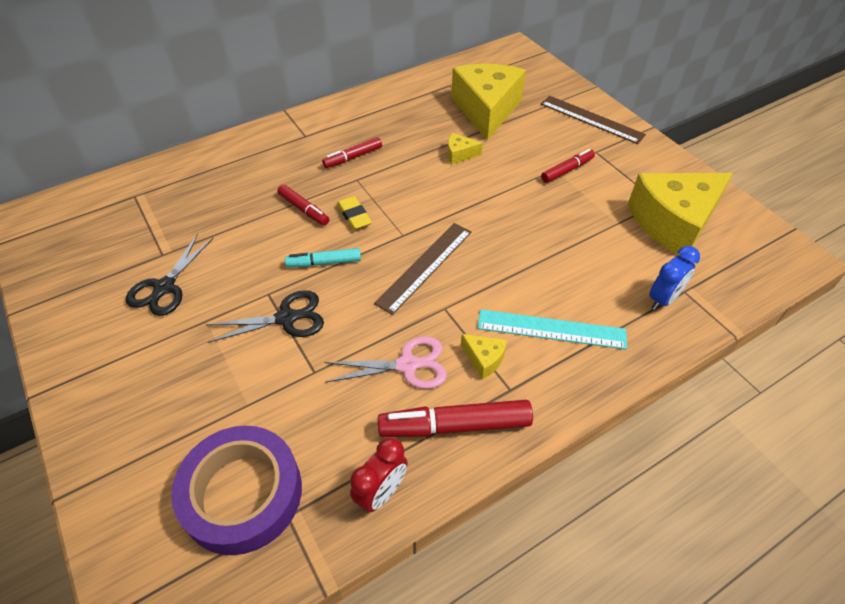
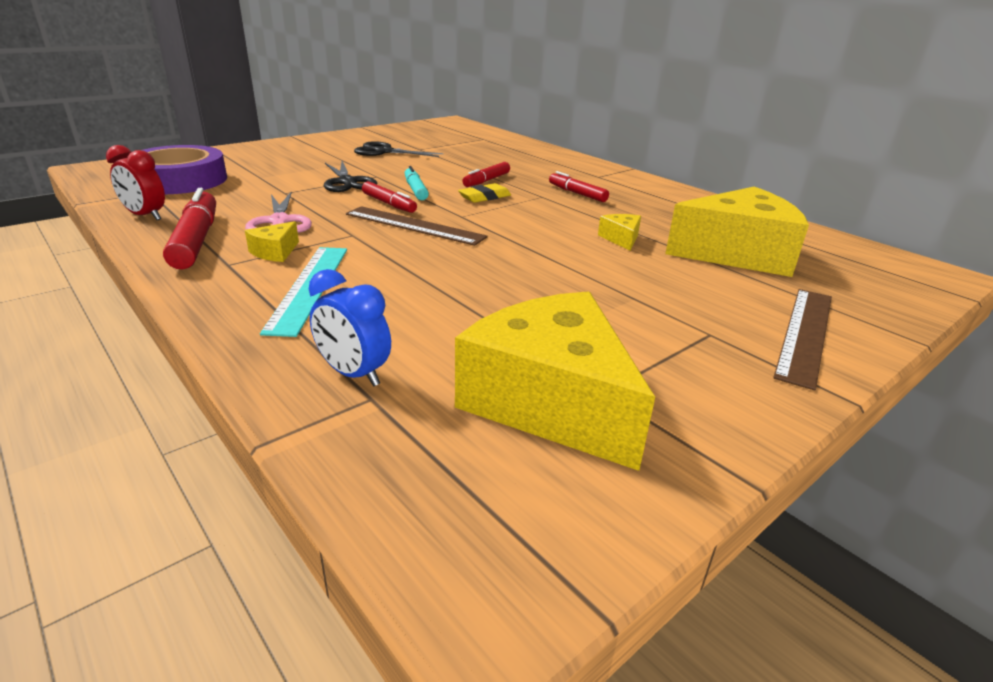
camera: 80 degrees right, 20 degrees down
red marker [541,149,595,183] -> red marker moved to [362,181,417,213]

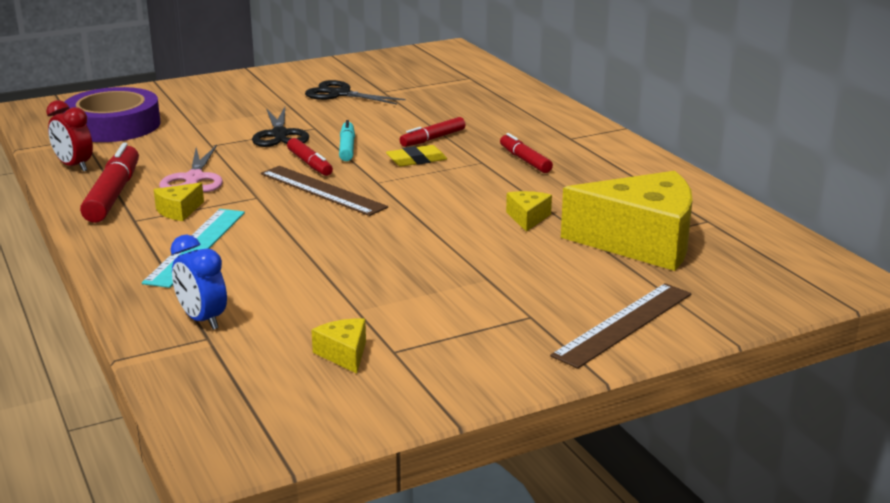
camera: 15 degrees right, 5 degrees down
yellow cheese [455,292,655,471] -> yellow cheese [311,318,366,374], size x0.41

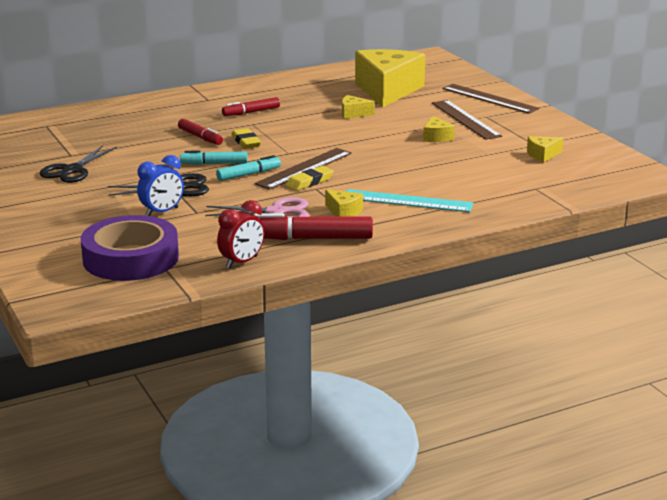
camera: 90 degrees left, 0 degrees up
blue clock [171,235,227,330] -> blue clock moved to [137,155,184,216]
red marker [287,138,333,176] -> turquoise marker [216,155,281,181]
none -> yellow eraser [286,166,334,191]
none -> yellow cheese [423,116,455,142]
none -> brown ruler [432,100,502,140]

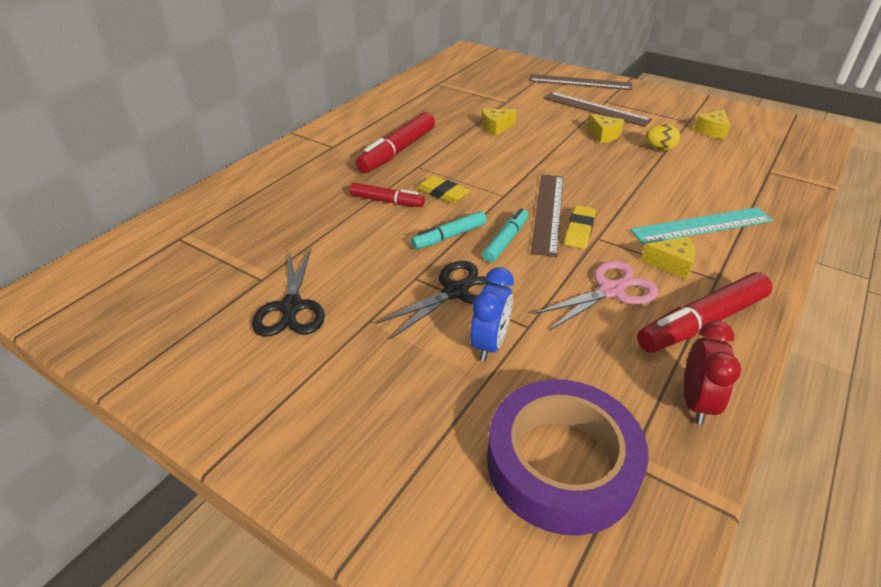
camera: 30 degrees left, 15 degrees up
red marker [222,97,280,116] -> red marker [356,112,435,173], size x1.67
yellow cheese [355,49,426,107] -> none
none -> yellow egg [645,124,680,150]

